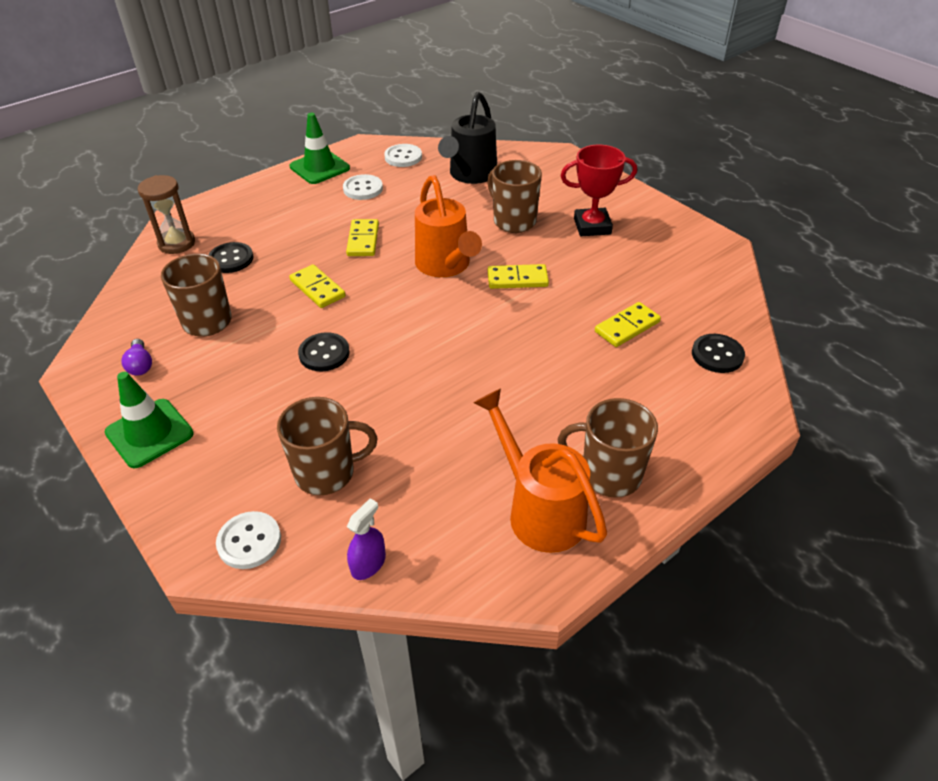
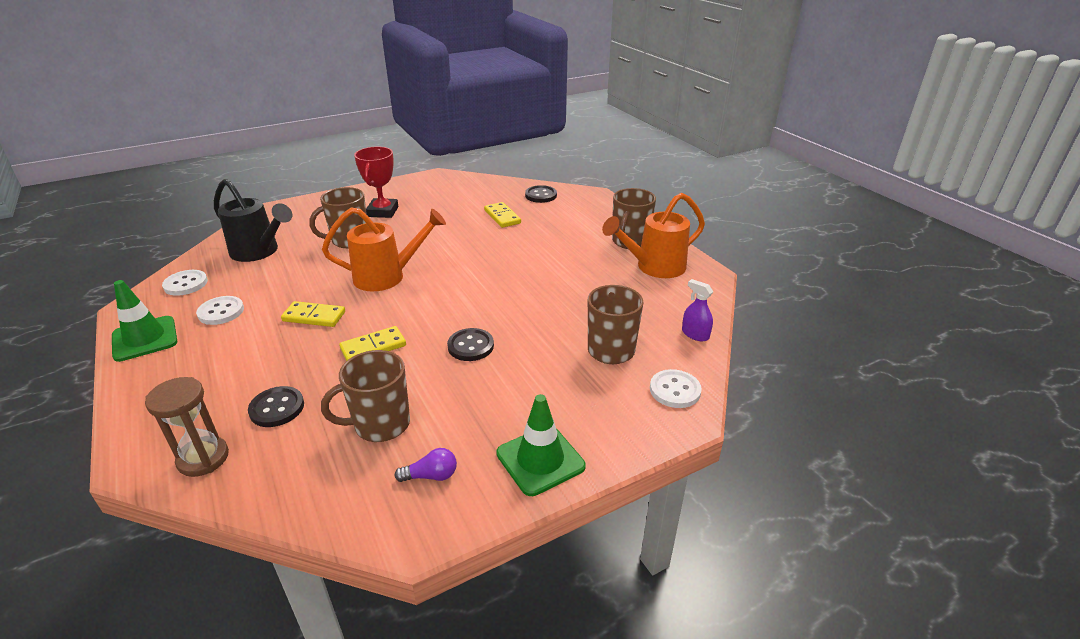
camera: 80 degrees left, 10 degrees down
yellow domino [488,264,549,289] -> none

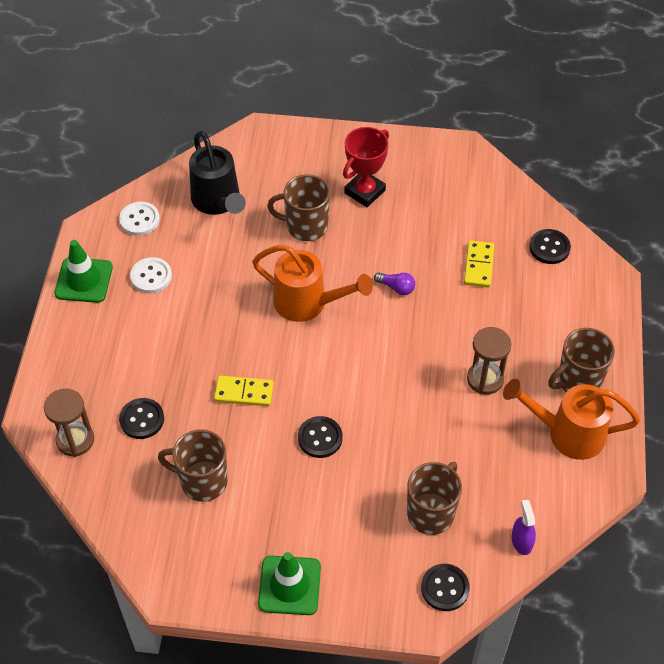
camera: 35 degrees right, 20 degrees up
yellow domino [281,301,345,327] -> none
purple light bulb [394,448,457,482] -> purple light bulb moved to [374,272,415,295]
white button [650,369,702,408] -> black button [421,564,470,611]
none -> brown hourglass [467,327,511,395]

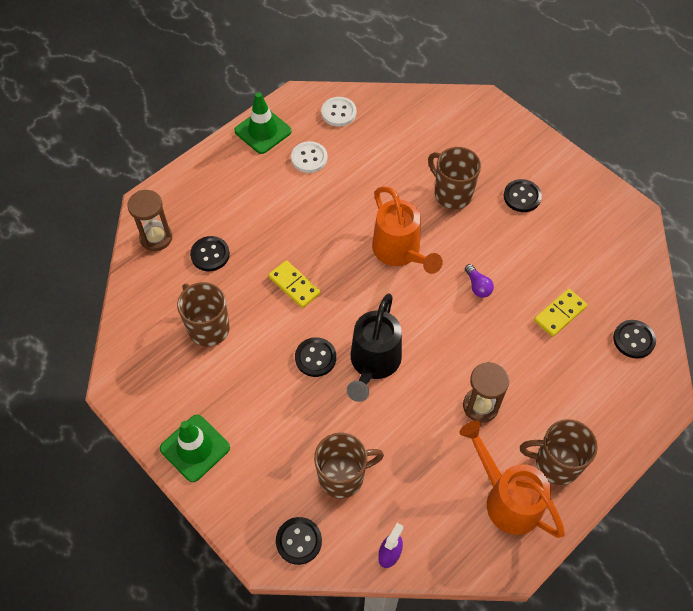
camera: 40 degrees right, 5 degrees up
black watering can [189,131,246,215] -> black watering can moved to [347,293,402,402]
red trophy [343,127,389,207] -> black button [504,179,542,212]

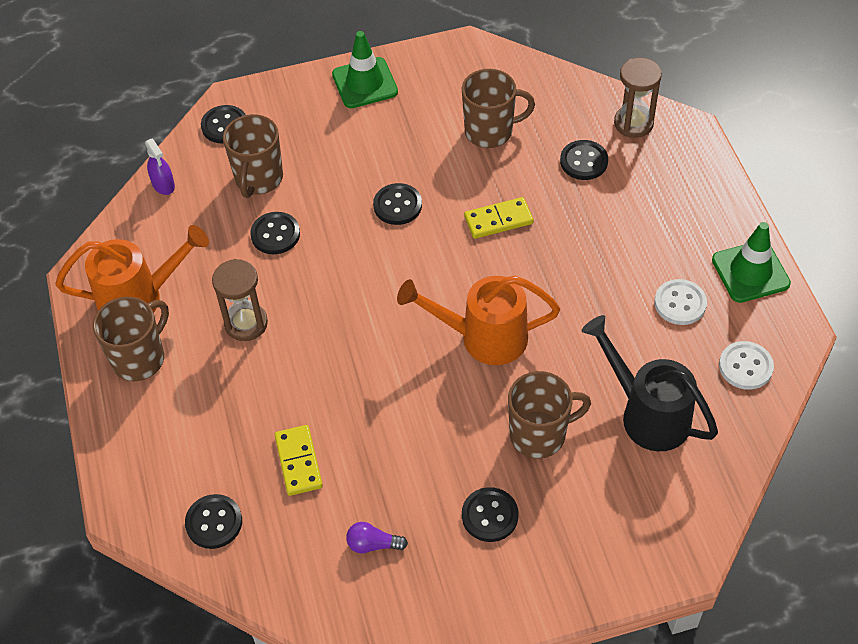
camera: 120 degrees right, 5 degrees down
black watering can [347,293,402,402] -> black watering can moved to [581,315,718,451]
purple light bulb [465,264,494,298] -> purple light bulb moved to [346,522,408,554]
none -> black button [250,212,300,254]

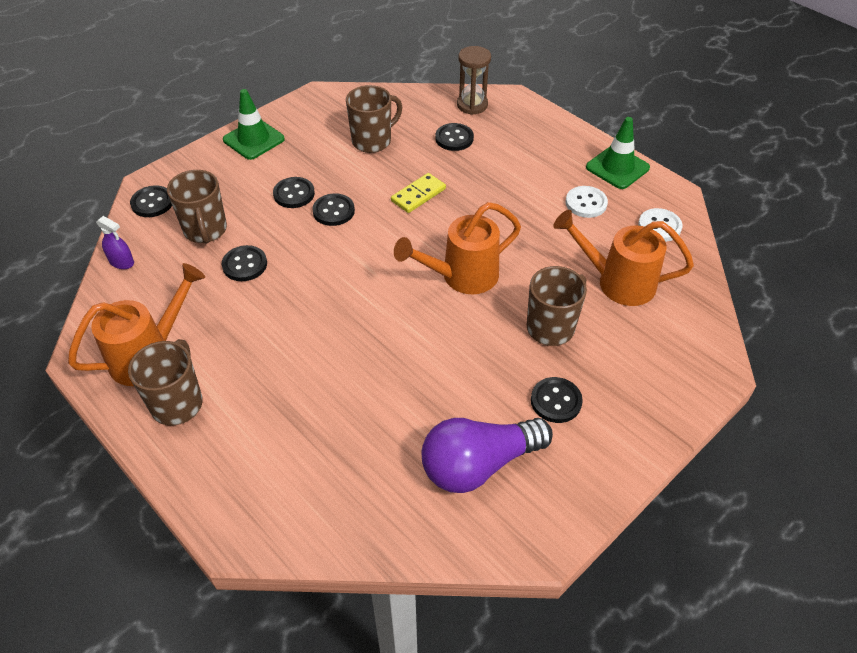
camera: 30 degrees left, 5 degrees down
black button [185,494,242,549] -> black button moved to [273,177,315,208]
brown hourglass [212,259,268,341] -> none
yellow domino [275,425,323,496] -> none
purple light bulb [346,522,408,554] -> purple light bulb [422,418,553,493], size x2.44
black watering can [581,315,718,451] -> orange watering can [553,210,694,306]

